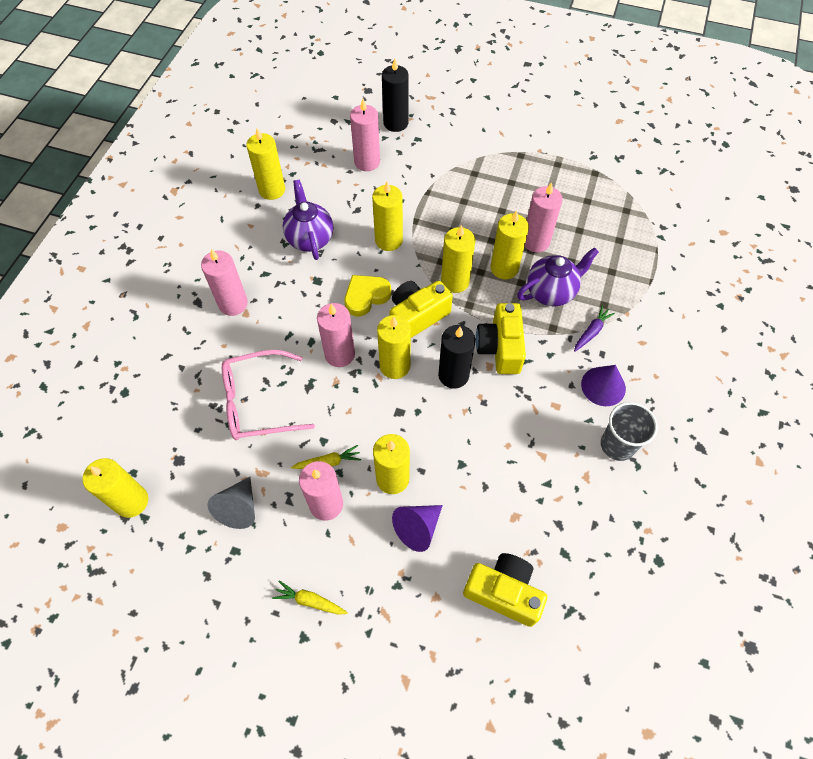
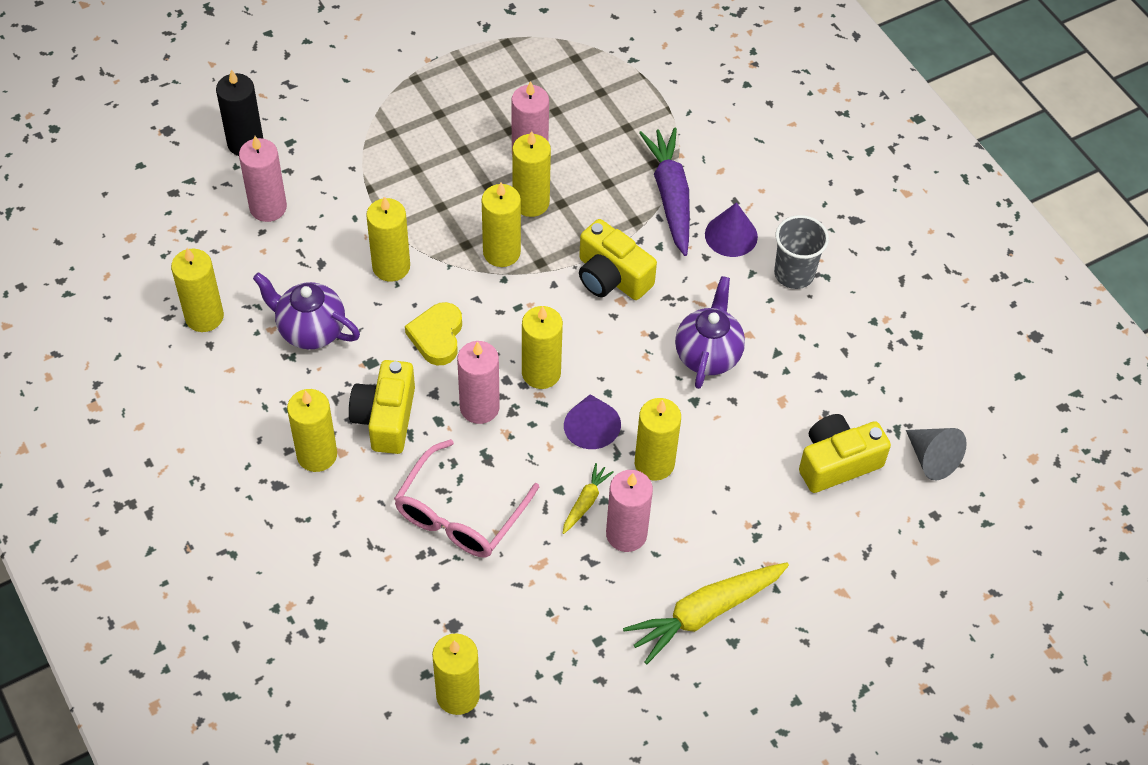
camera: 50 degrees left, 5 degrees down
pink candle [201,249,248,316] -> yellow candle [287,389,337,472]
grey cone [207,477,255,529] -> grey cone moved to [906,428,967,480]
yellow carrot [272,580,348,615] -> yellow carrot [623,562,789,664], size x2.04
yellow camera [389,280,453,338] -> yellow camera moved to [349,360,415,454]
purple cone [392,505,443,552] -> purple cone moved to [564,394,621,449]
black candle [438,325,475,389] -> none
purple teapot [517,247,599,307] -> purple teapot moved to [675,276,745,389]
purple carrot [574,305,615,352] -> purple carrot [639,127,690,256], size x2.04

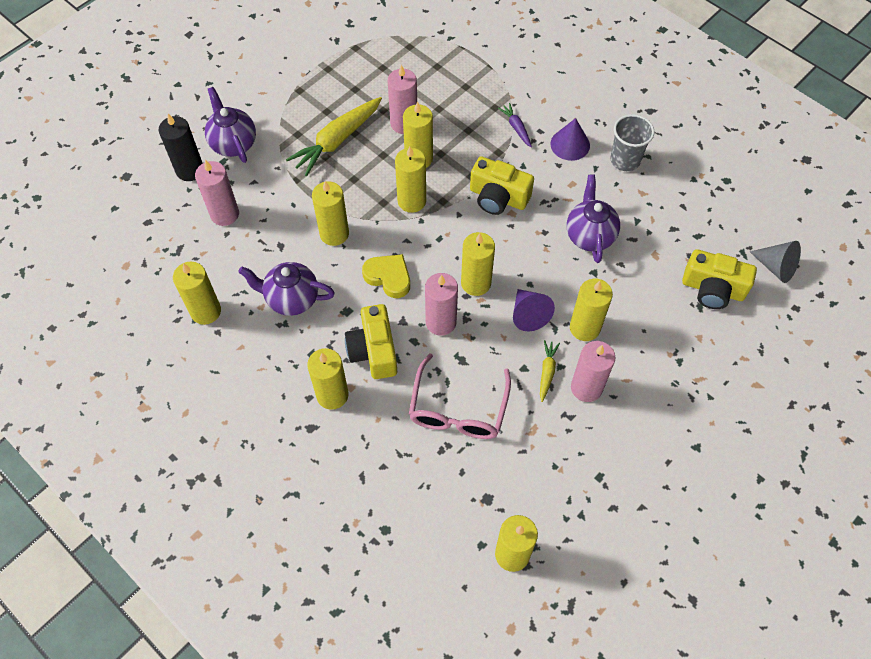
camera: 15 degrees left, 5 degrees up
yellow heart [405,302,462,365] -> yellow heart turned 135 degrees clockwise [362,254,410,298]
yellow carrot [623,562,789,664] -> yellow carrot moved to [286,97,382,176]
purple carrot [639,127,690,256] -> purple carrot [498,103,532,147], size x0.49
yellow camera [799,414,891,493] -> yellow camera turned 120 degrees counterclockwise [682,249,757,309]
none -> purple teapot [205,87,256,163]

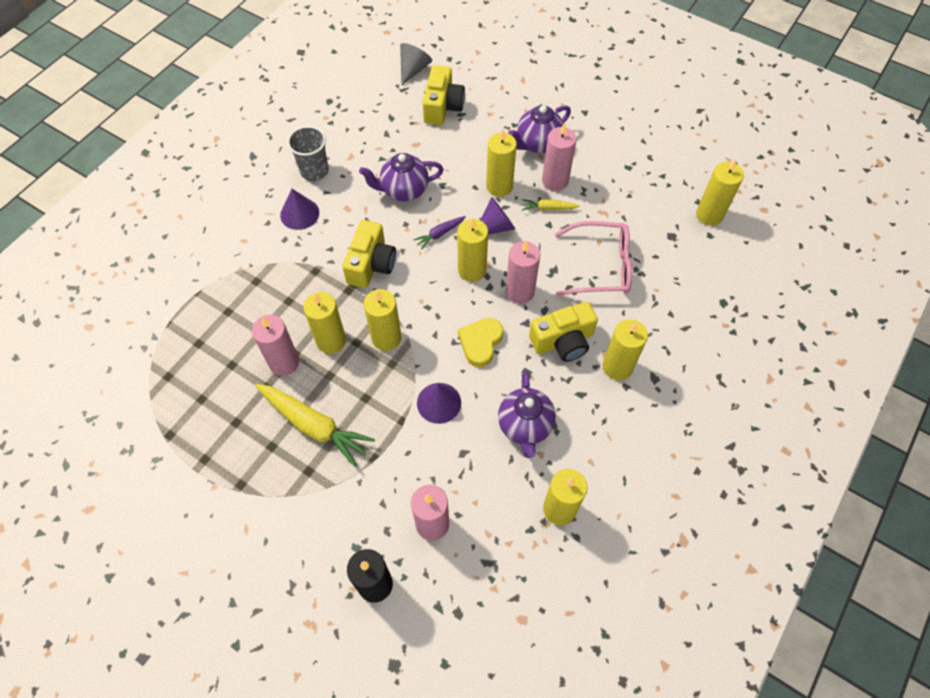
camera: 100 degrees left, 0 degrees up
purple teapot [205,87,256,163] -> purple teapot moved to [508,105,571,153]
yellow candle [312,181,349,246] -> purple cone [417,383,461,424]
purple carrot [498,103,532,147] -> purple carrot moved to [413,216,466,249]

